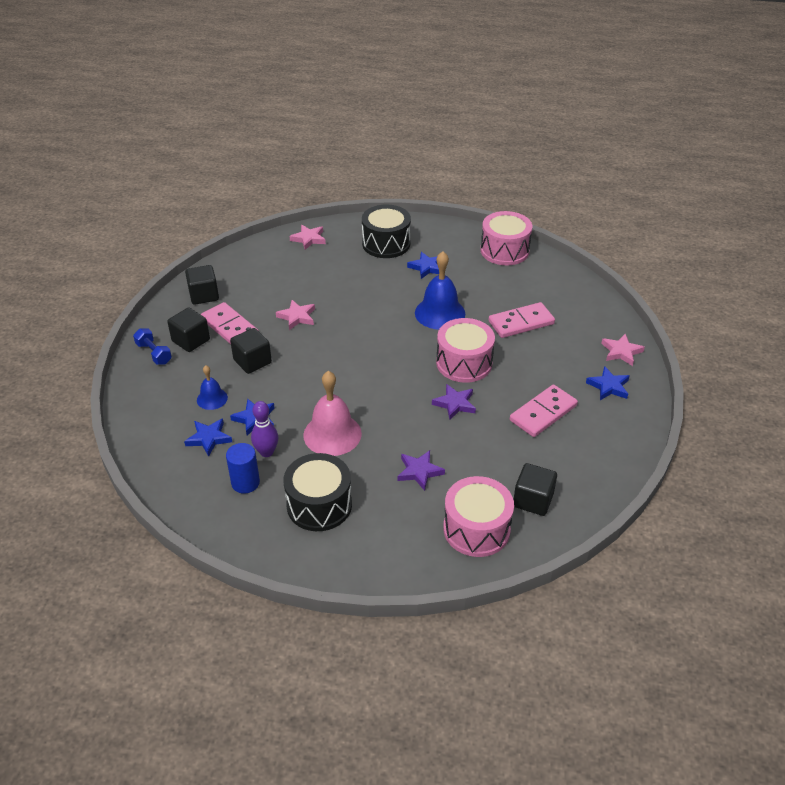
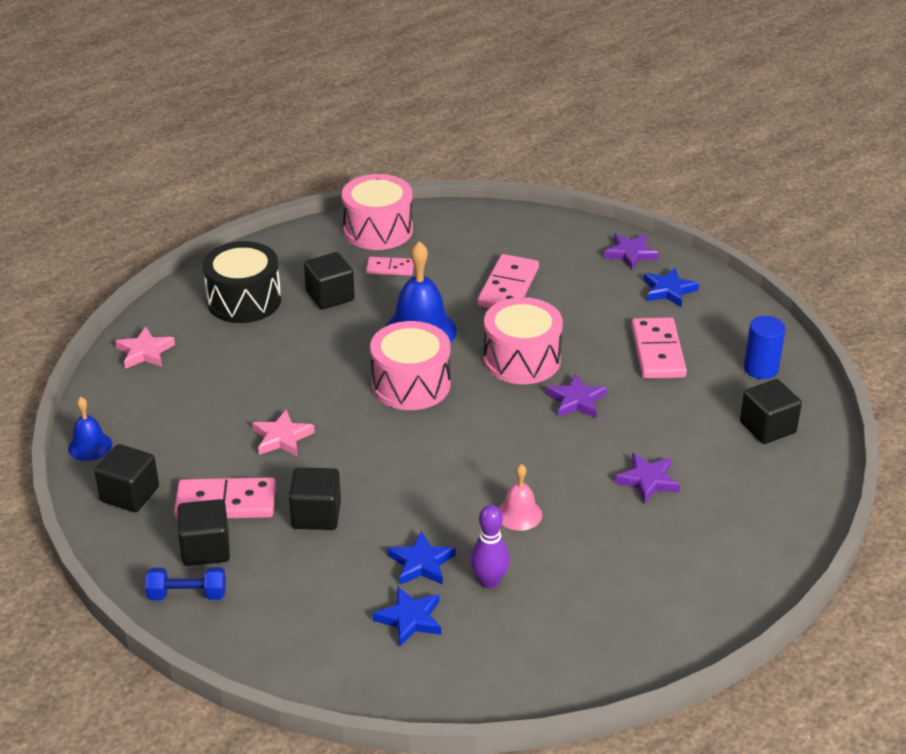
camera: 50 degrees left, 5 degrees down
blue bell [197,365,228,410] -> blue bell moved to [68,397,112,461]
blue cylinder [226,443,260,494] -> blue cylinder moved to [744,316,786,379]
black drum [283,453,352,531] -> none
pink bell [303,371,362,456] -> pink bell [499,464,542,531], size x0.55
blue star [407,252,439,279] -> black cube [304,252,355,310]
pink drum [443,476,514,557] -> pink drum moved to [370,321,451,410]
pink star [601,334,645,366] -> purple star [604,234,659,271]
none -> pink domino [366,257,414,276]

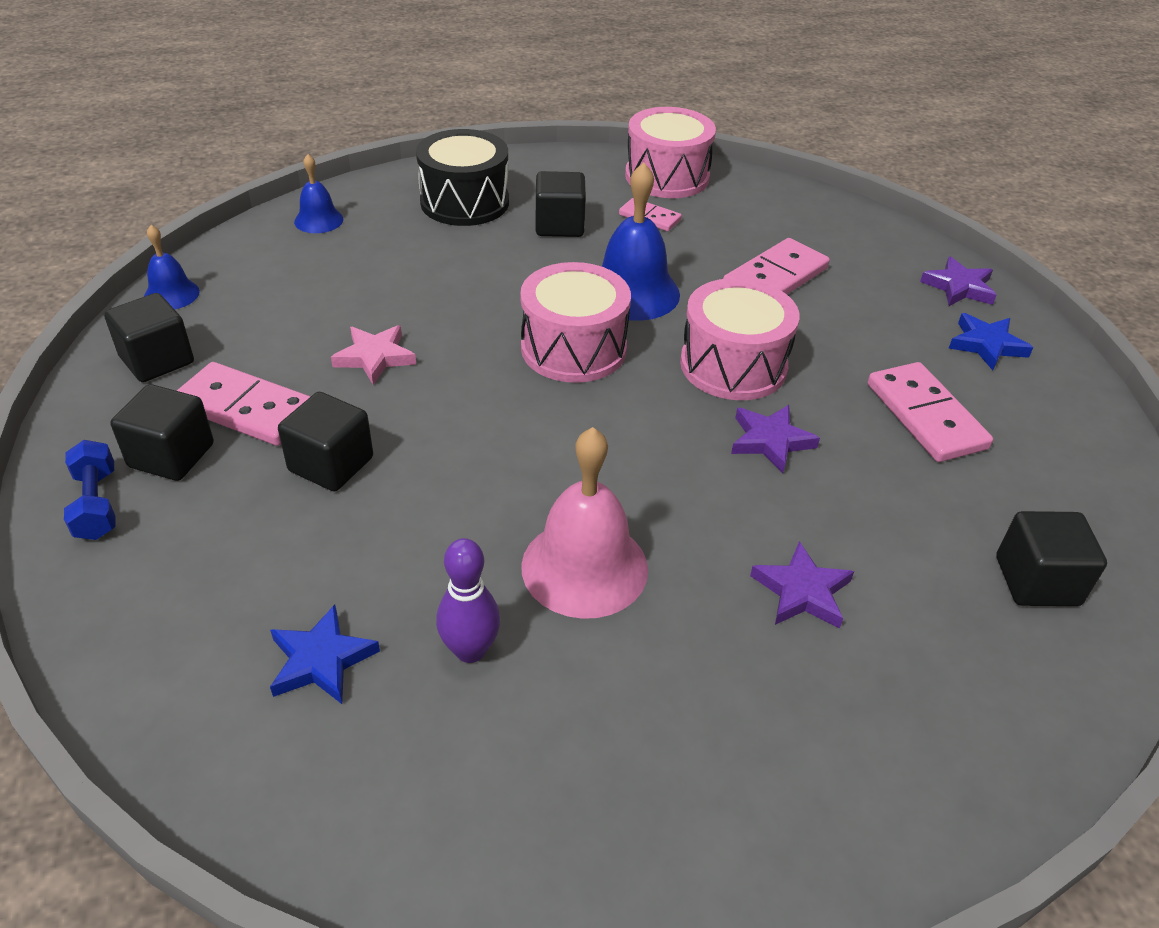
camera: 25 degrees right, 5 degrees up
pink star [115,327,175,369] -> blue bell [294,154,343,233]
blue dumbbell [145,567,226,600] -> blue dumbbell turned 45 degrees clockwise [64,440,116,540]
blue star [387,531,456,585] -> none
pink bell [499,464,542,531] -> pink bell [521,427,648,619], size x1.82
pink domino [631,317,687,379] -> pink domino turned 45 degrees counterclockwise [868,362,993,462]
blue cylinder [744,316,786,379] -> none

